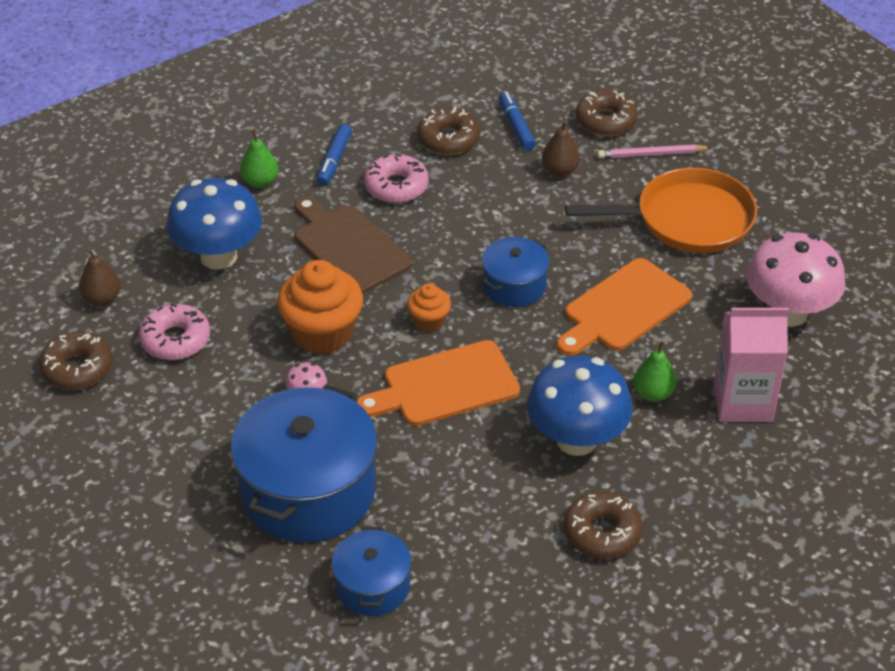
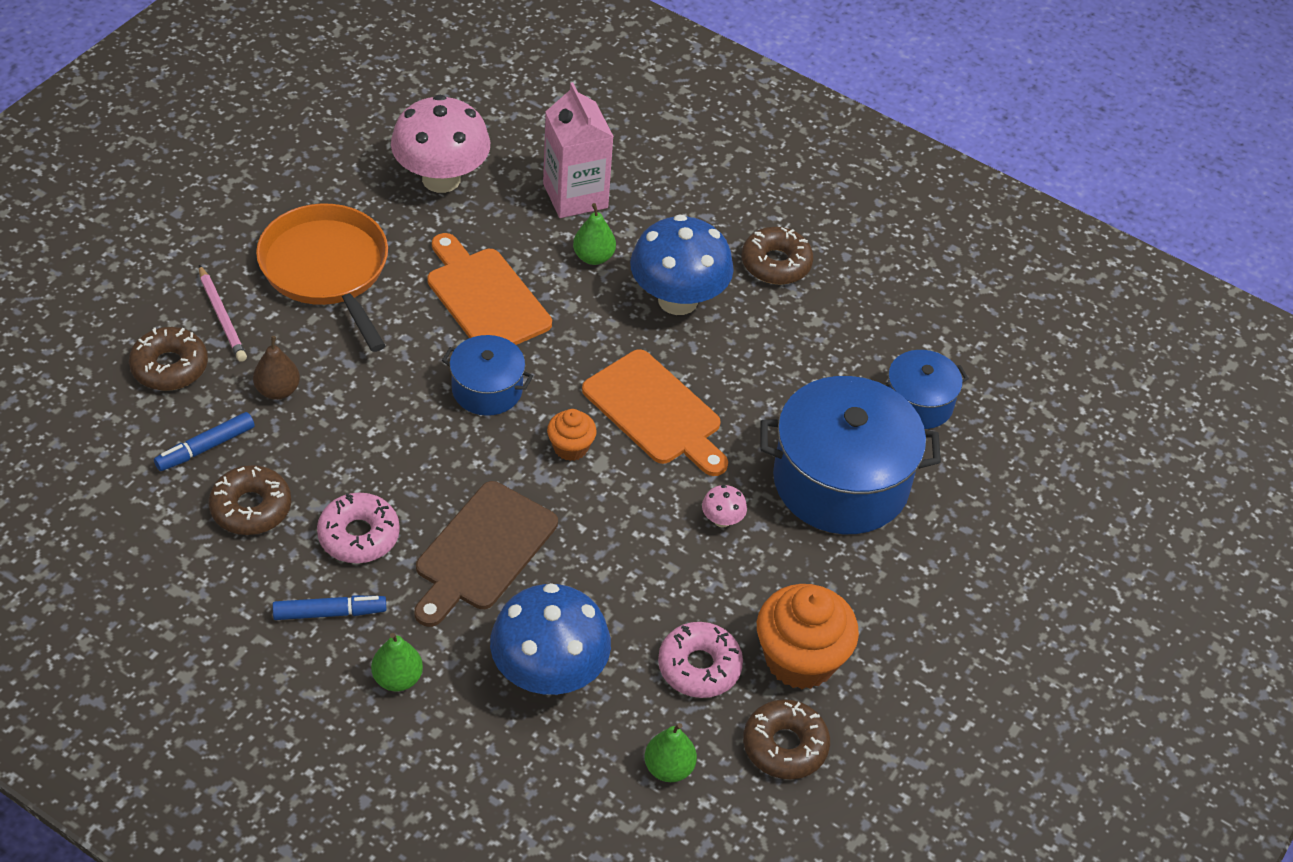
camera: 115 degrees left, 5 degrees up
brown pear [79,249,121,306] -> green pear [644,723,697,782]
orange cupcake [277,260,363,355] -> orange cupcake moved to [757,584,859,689]
orange cutting board [557,258,692,356] -> orange cutting board turned 150 degrees counterclockwise [427,233,552,345]

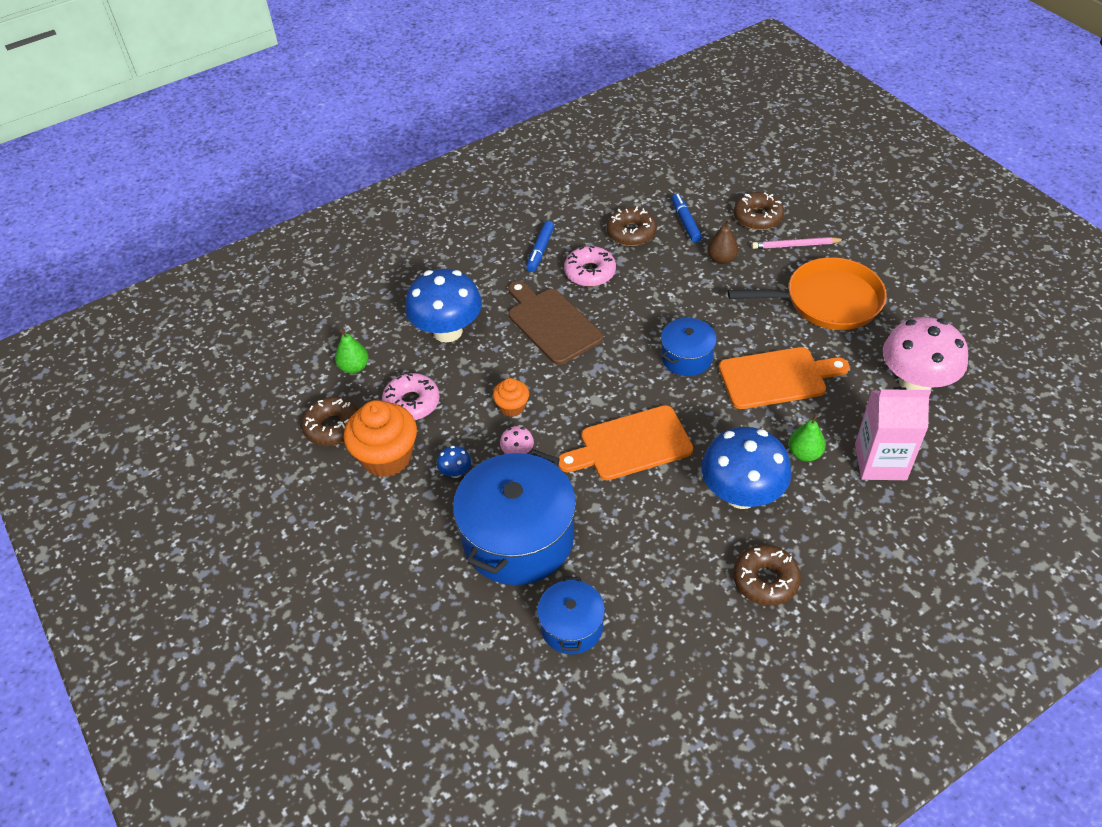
camera: 120 degrees right, 0 degrees up
green pear [371,633,423,691] -> none
orange cupcake [547,409,597,461] -> orange cupcake moved to [493,378,529,417]
none -> blue mushroom [437,446,471,478]

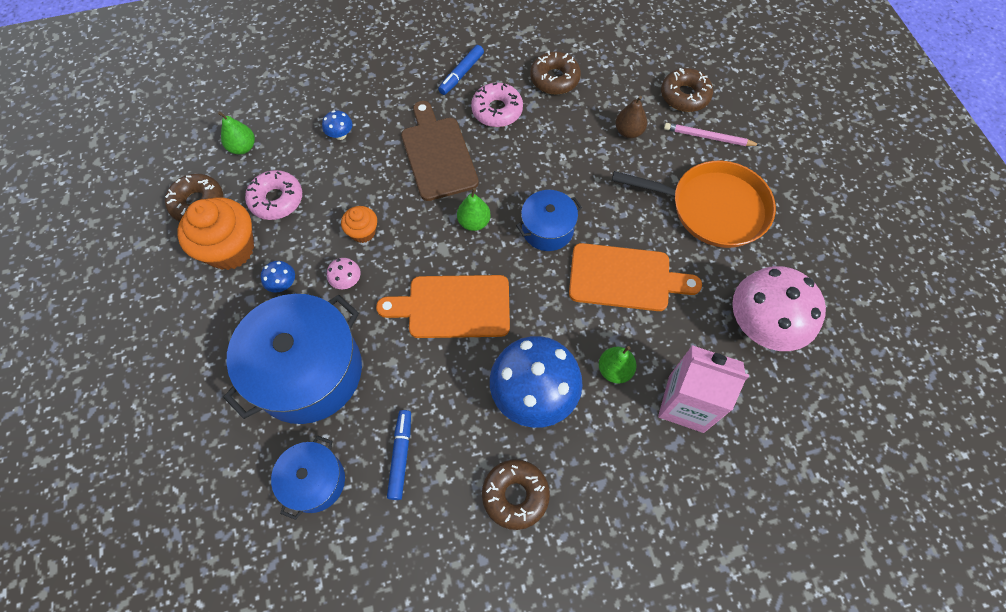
camera: 15 degrees right, 15 degrees up
blue mushroom [405,269,482,342] -> blue mushroom [322,110,352,140], size x0.41
blue marker [672,194,702,243] -> blue marker moved to [387,410,411,500]
none -> green pear [457,188,491,231]

